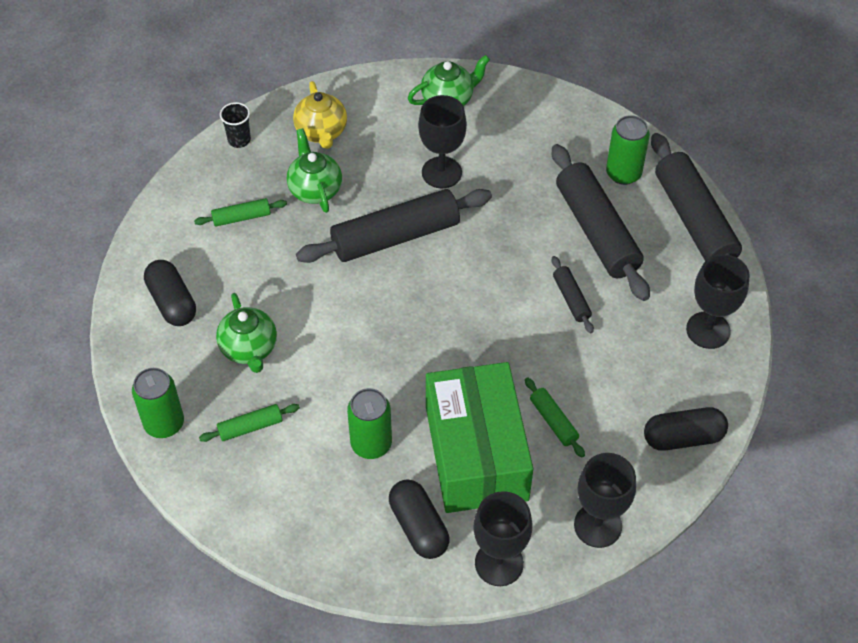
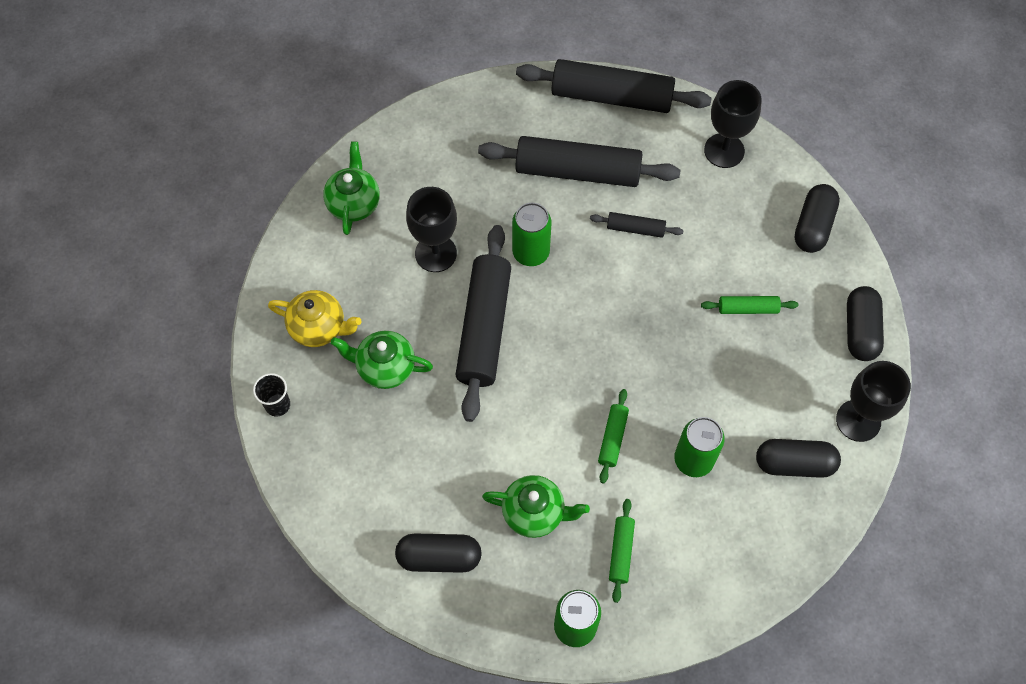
camera: 60 degrees left, 10 degrees up
green rolling pin [194,198,287,227] -> green rolling pin moved to [598,389,629,483]
green box [426,362,533,513] -> none
black goblet [574,453,636,548] -> black capsule [847,286,884,361]
green can [606,115,650,185] -> green can moved to [512,203,552,266]

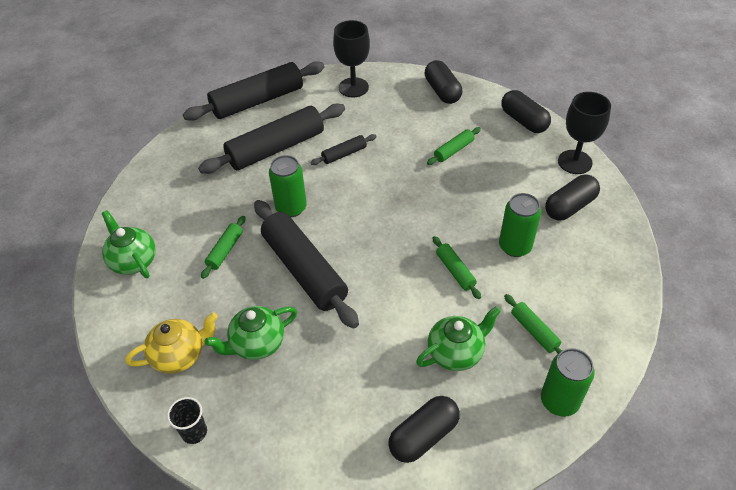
camera: 40 degrees left, 15 degrees down
black goblet [406,187,457,272] -> green rolling pin [201,216,245,279]

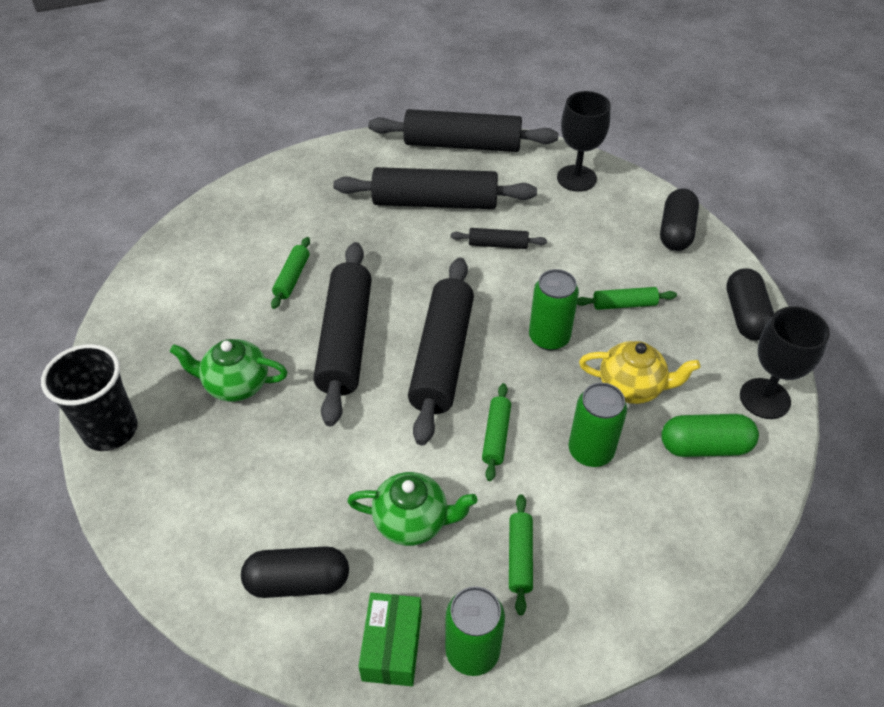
camera: 35 degrees right, 0 degrees up
green teapot [101,210,156,278] -> none
yellow teapot [125,312,218,374] -> yellow teapot moved to [579,341,700,404]
black cup [167,397,207,444] -> black cup [41,344,138,451], size x1.85
green rolling pin [201,216,245,279] -> green rolling pin turned 45 degrees counterclockwise [271,237,310,309]
green can [269,155,307,217] -> green can moved to [529,269,579,350]
black capsule [545,175,600,220] -> green capsule [661,414,759,457]
none -> green box [358,593,422,686]
none -> black rolling pin [408,258,474,446]

